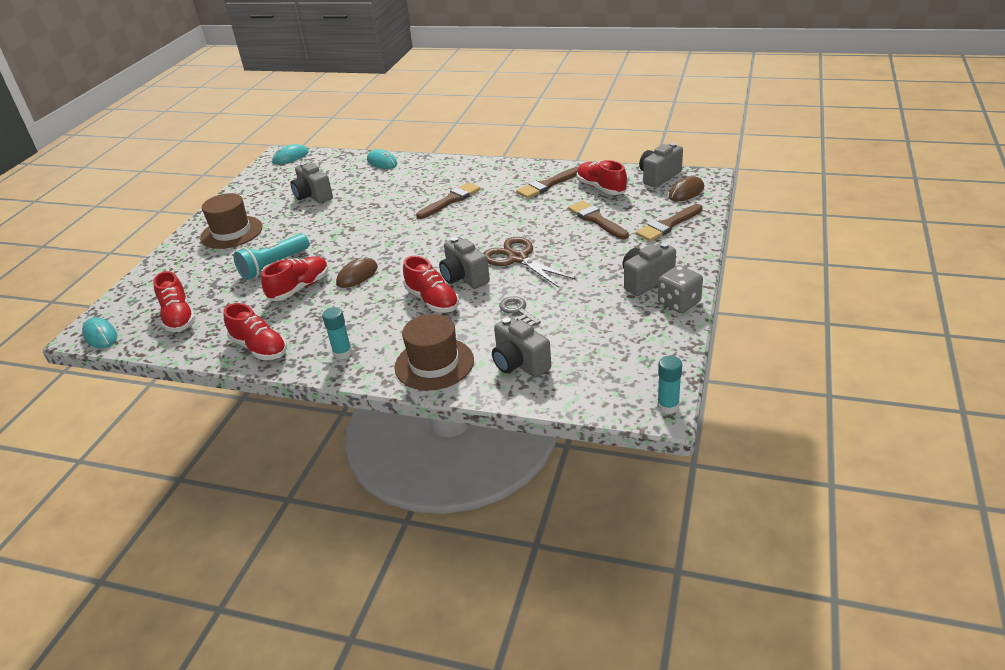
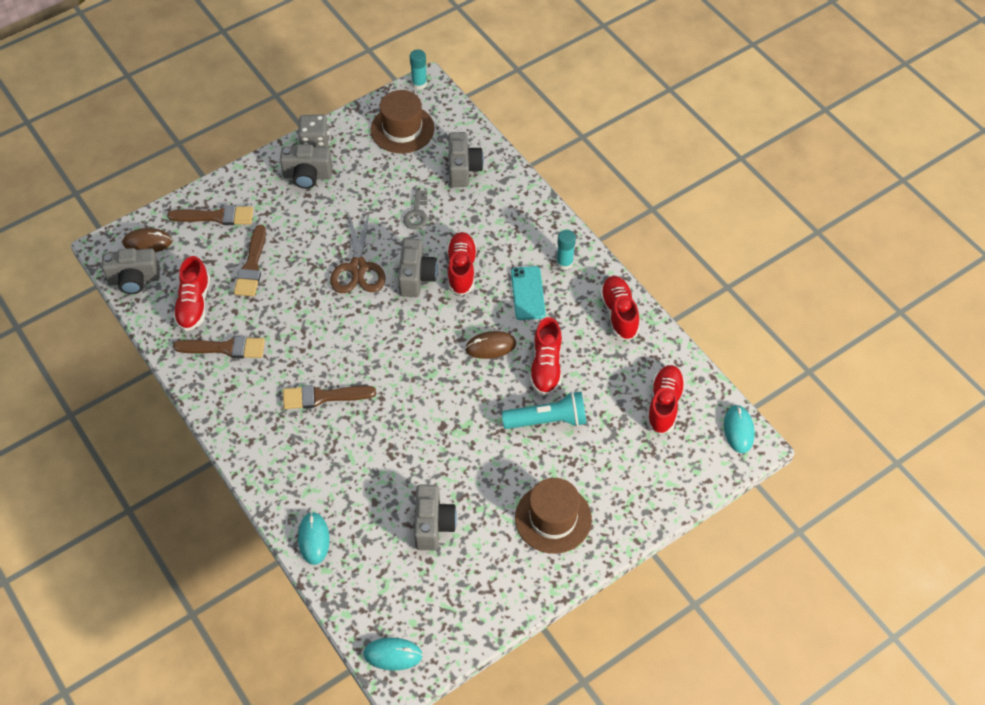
camera: 145 degrees left, 20 degrees up
red shoe [261,256,329,301] -> red shoe turned 75 degrees counterclockwise [530,317,562,396]
brown hat [394,314,474,390] -> brown hat moved to [370,90,434,154]
none -> turquoise phone [511,266,546,320]

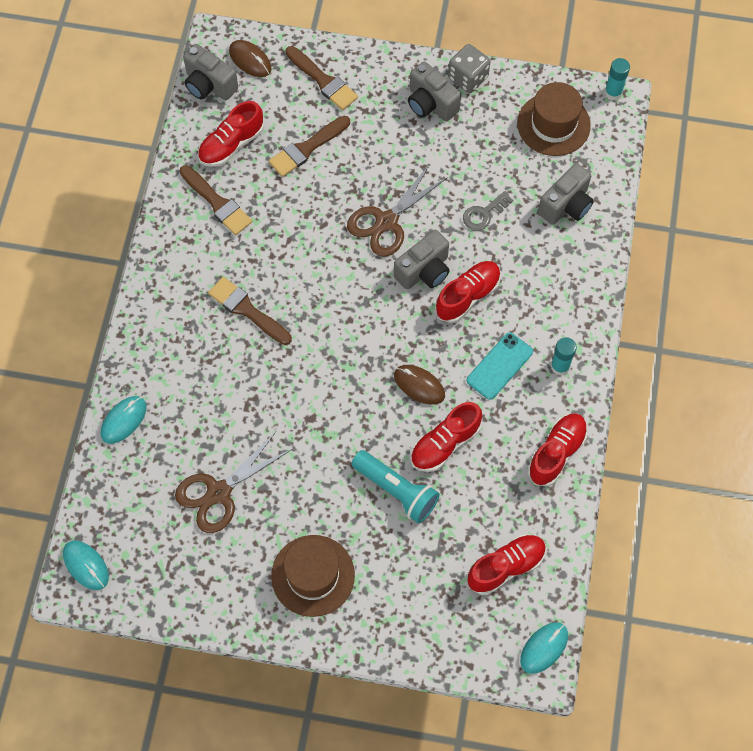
camera: 45 degrees right, 10 degrees up
grey camera [414,485,457,550] -> brown scissors [175,432,292,533]

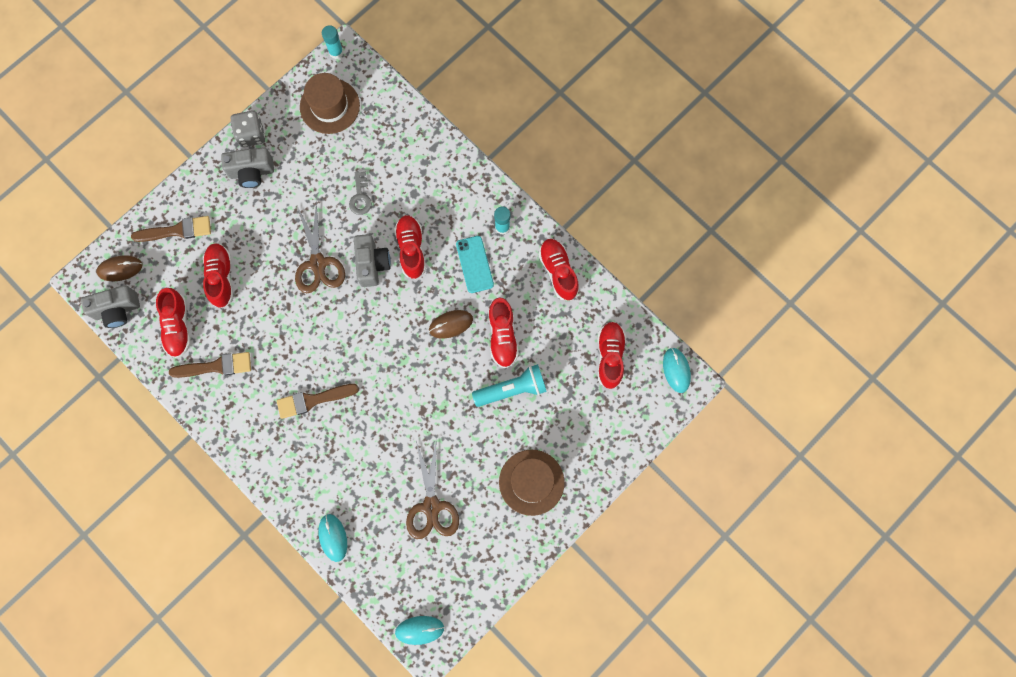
camera: 55 degrees left, 10 degrees up
brown brush [269,116,350,177] -> red shoe [203,243,233,308]
grey camera [538,163,594,225] -> none

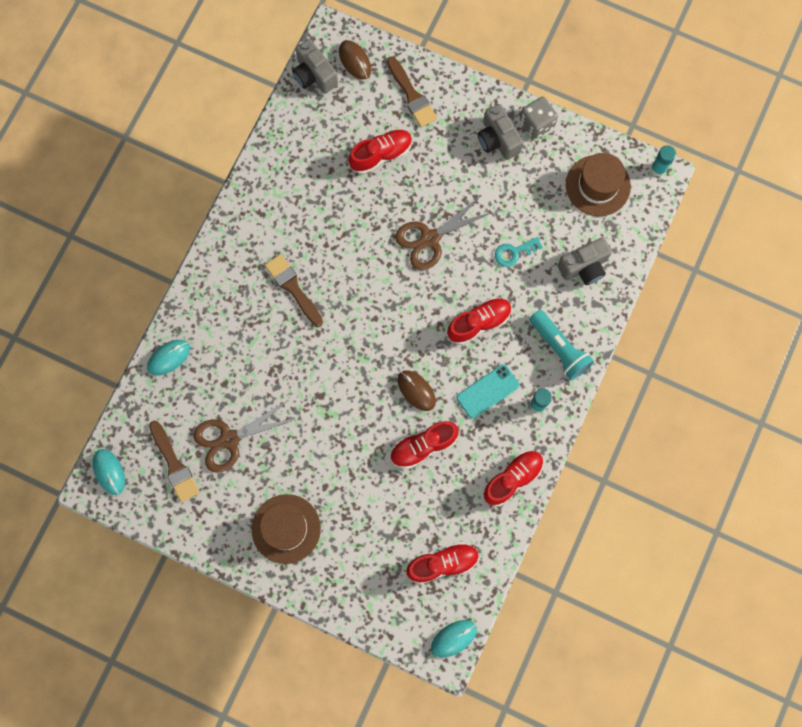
camera: 70 degrees right, 0 degrees up
red shoe [156,288,191,358] -> none
brown brush [169,352,251,378] -> brown brush moved to [149,421,199,502]
grey key [349,171,372,215] -> turquoise key [495,237,542,267]
grey camera [354,234,391,287] -> grey camera moved to [558,237,612,285]
turquoise flashlight [472,364,547,407] -> turquoise flashlight moved to [529,310,594,381]

